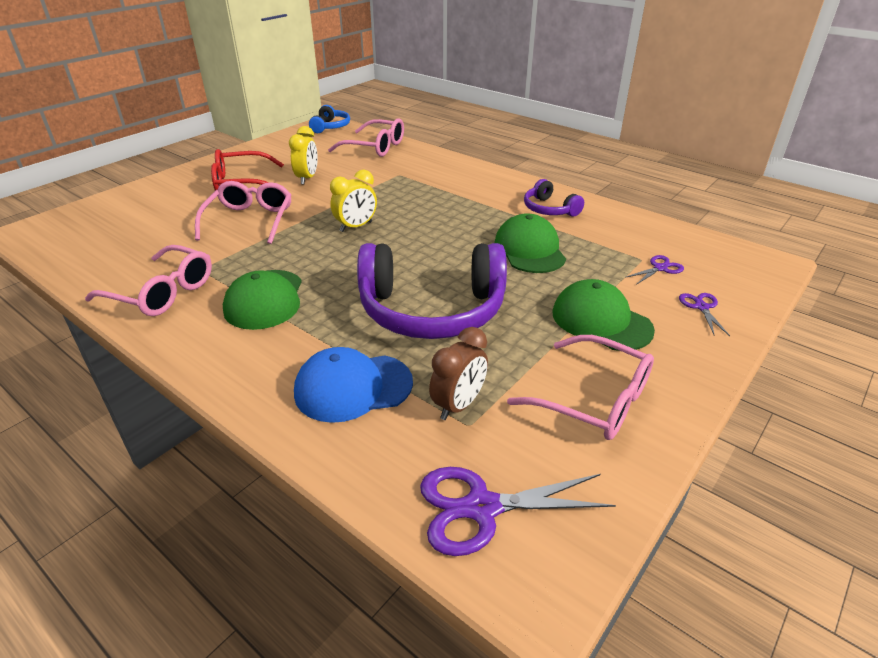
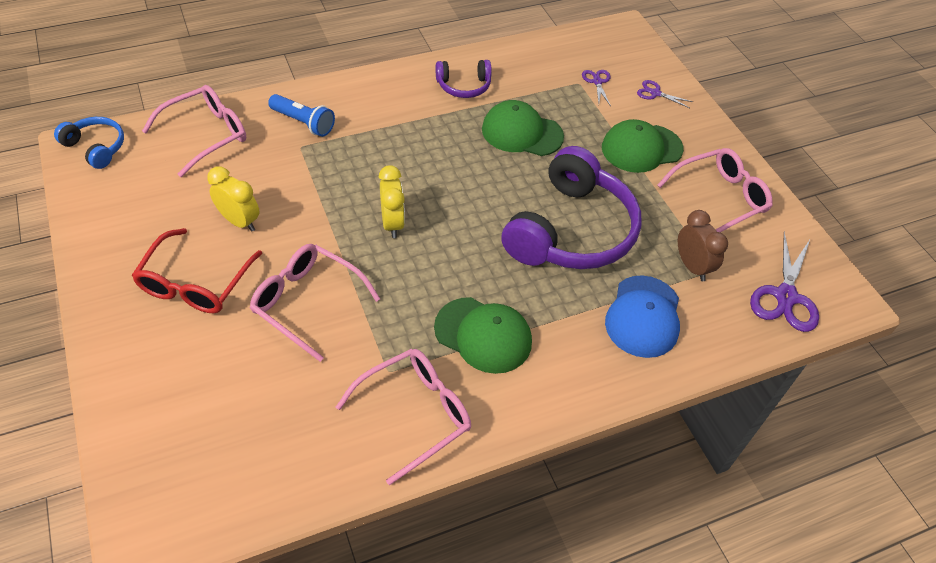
camera: 65 degrees left, 15 degrees up
none -> blue flashlight [268,94,335,137]

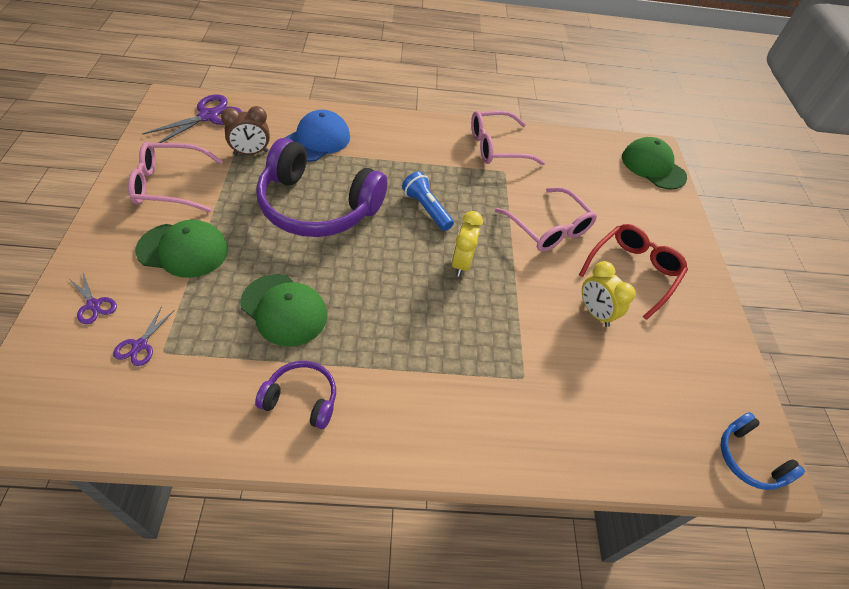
camera: 160 degrees left, 0 degrees up
pink glasses [142,85,246,177] -> none
blue flashlight [268,94,335,137] -> blue flashlight moved to [402,171,454,231]
green cap [434,297,532,374] -> green cap moved to [622,137,687,189]
purple headphones [501,146,641,269] -> purple headphones turned 120 degrees counterclockwise [256,138,387,237]
brown clock [678,210,728,281] -> brown clock turned 105 degrees counterclockwise [221,106,270,155]

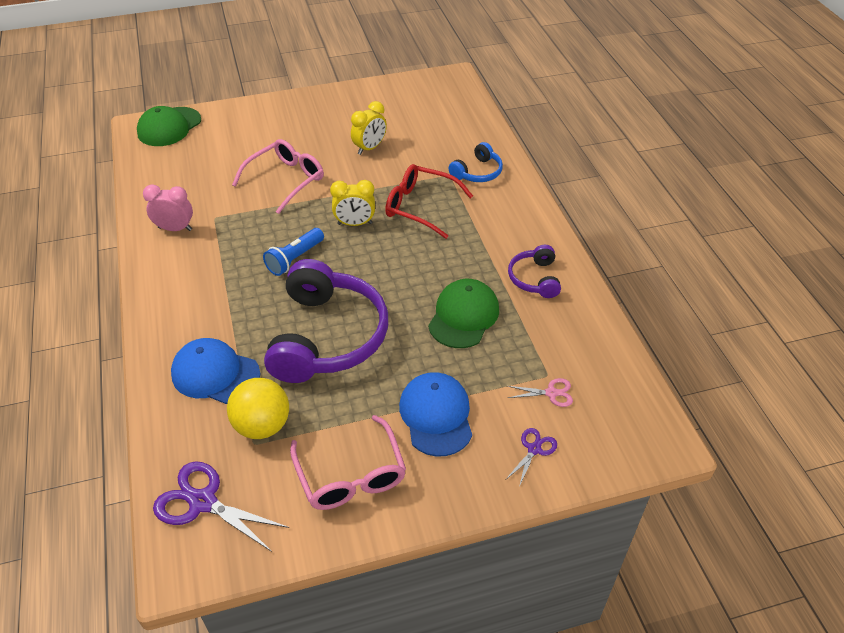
camera: 100 degrees left, 5 degrees down
purple scissors [113,306,175,366] -> pink scissors [508,378,573,407]
green cap [136,220,228,278] -> blue cap [399,372,472,457]
brown clock [221,106,270,155] -> yellow ball [227,378,289,439]
pink glasses [471,111,545,165] -> pink clock [143,184,193,231]
red glasses [579,224,688,320] -> red glasses moved to [385,164,473,239]
blue headphones [721,412,805,490] -> blue headphones moved to [449,142,503,182]

